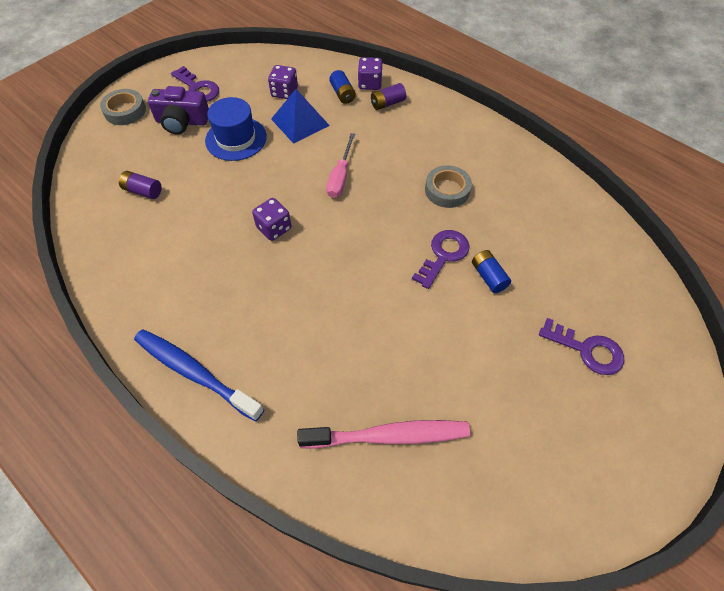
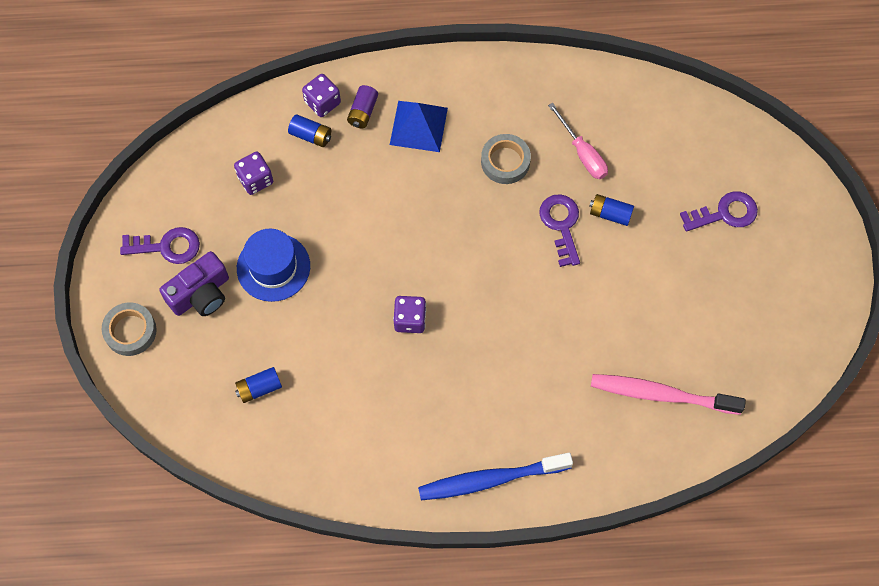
camera: 45 degrees left, 10 degrees up
purple battery [119,171,162,199] -> blue battery [235,367,282,403]
blue pyramid [271,89,330,144] -> blue pyramid moved to [390,101,448,152]
pink toothbrush [297,420,470,449] -> pink toothbrush turned 120 degrees counterclockwise [591,374,746,415]
pink screwdriver [326,133,355,198] -> pink screwdriver moved to [548,103,608,179]

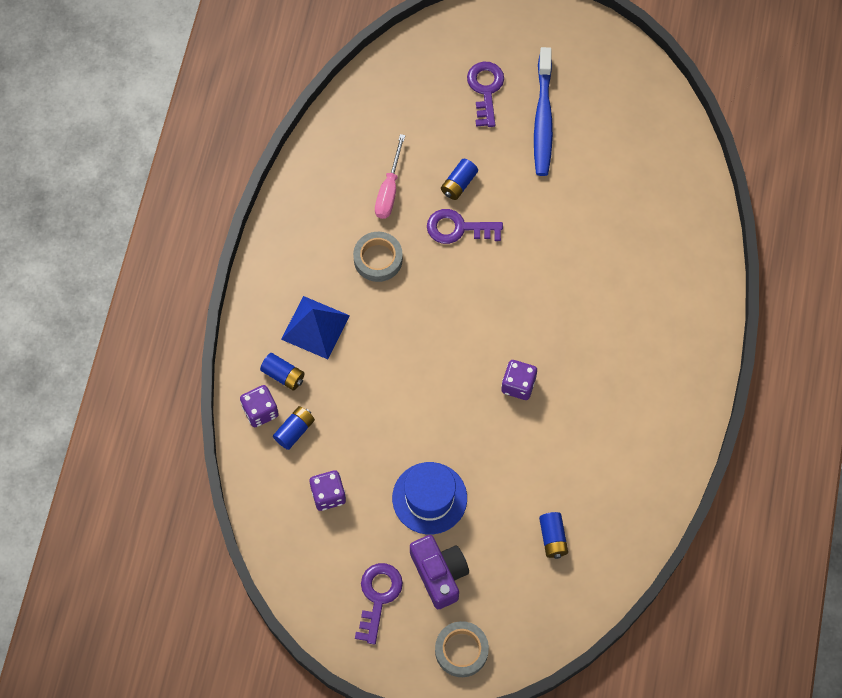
camera: 75 degrees left, 0 degrees up
purple battery [347,85,378,128] -> blue battery [260,353,305,391]
blue toothbrush [418,453,573,500] -> blue toothbrush moved to [534,47,553,176]
pink screwdriver [548,103,608,179] -> pink screwdriver turned 120 degrees clockwise [375,134,405,219]
pink toothbrush [591,374,746,415] -> none

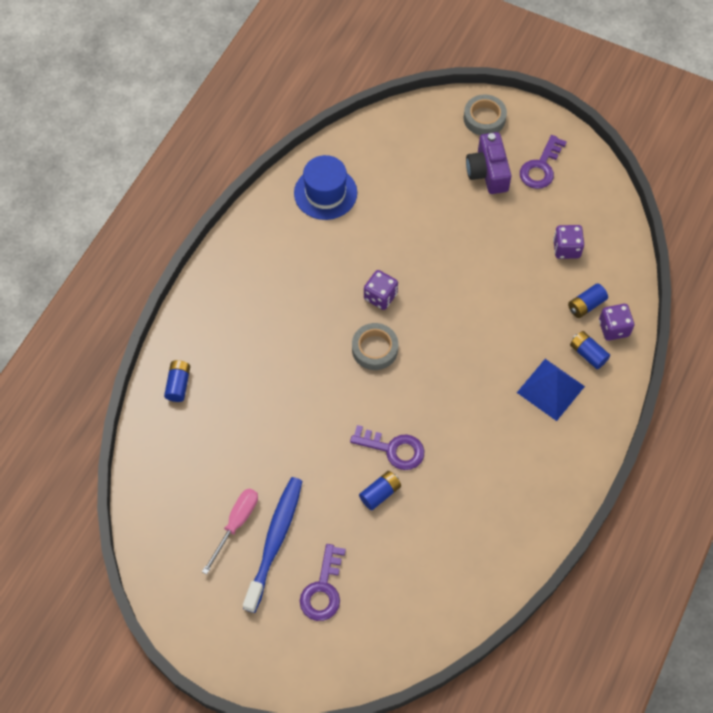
camera: 165 degrees left, 5 degrees down
grey tape [353,232,403,282] -> grey tape moved to [352,323,398,370]
pink screwdriver [375,134,405,219] -> pink screwdriver moved to [202,488,258,574]
blue hat [392,462,467,534] -> blue hat moved to [294,155,357,220]
blue battery [539,512,568,559] -> blue battery moved to [164,360,190,402]

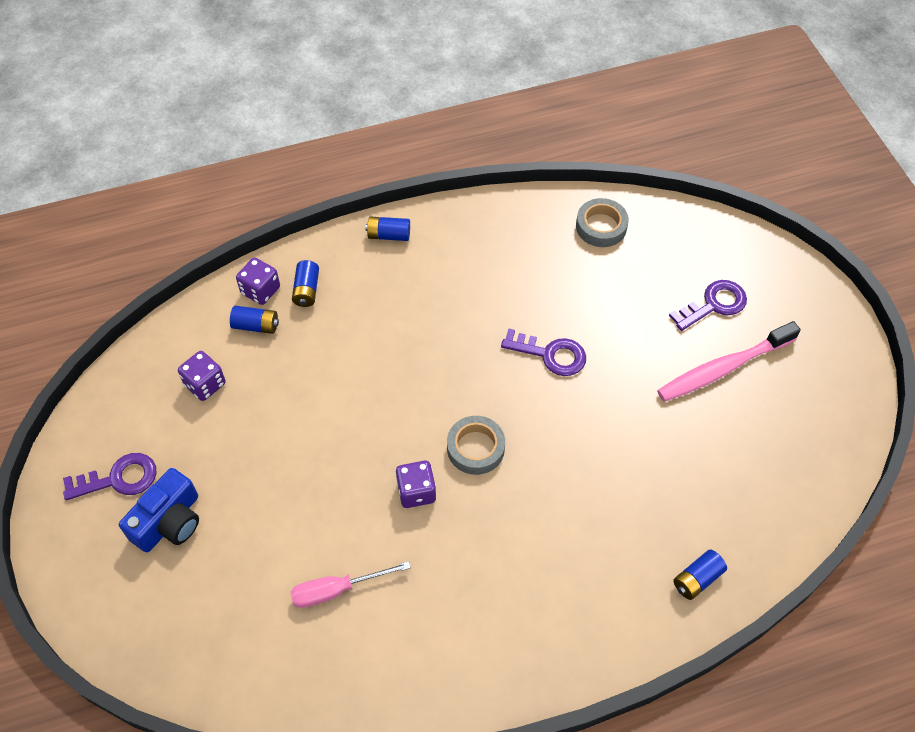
camera: 135 degrees left, 5 degrees down
pink screwdriver [202,488,258,574] -> pink screwdriver moved to [290,561,411,608]
blue toothbrush [243,477,303,613] -> pink toothbrush [657,321,801,402]
blue hat [294,155,357,220] -> none
purple key [350,425,424,470] -> purple key turned 135 degrees clockwise [501,328,586,376]
blue battery [359,471,401,510] -> blue battery moved to [365,217,410,241]
grey tape [463,94,507,136] -> grey tape moved to [576,198,629,247]
purple camera [466,132,511,194] -> blue camera [119,468,199,552]
blue pyramid [517,359,585,421] -> none

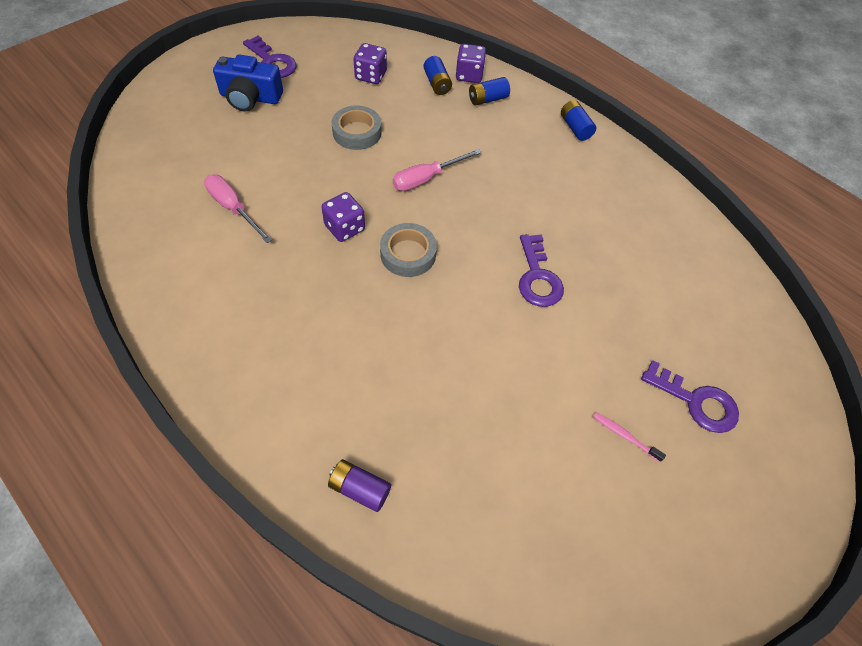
camera: 60 degrees right, 0 degrees up
grey tape [576,198,629,247] -> grey tape moved to [332,105,382,150]
pink toothbrush [657,321,801,402] -> pink toothbrush [593,412,666,462], size x0.40
blue battery [674,550,727,600] -> purple battery [328,459,391,512]
none -> pink screwdriver [393,149,482,191]

